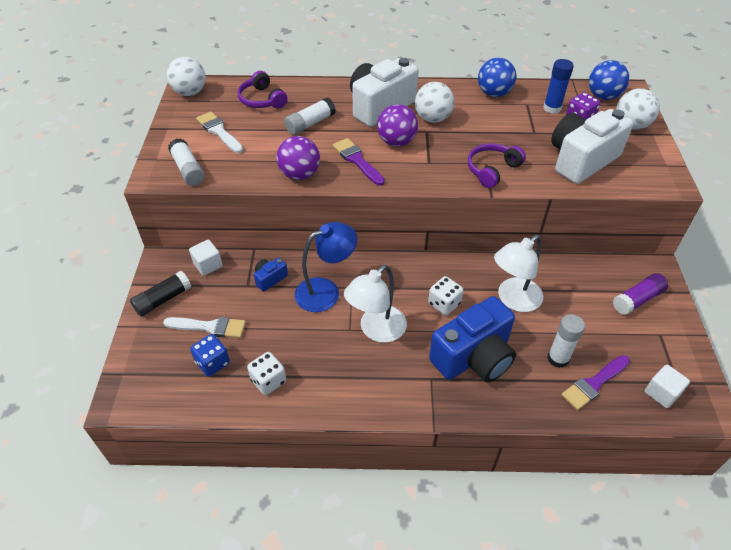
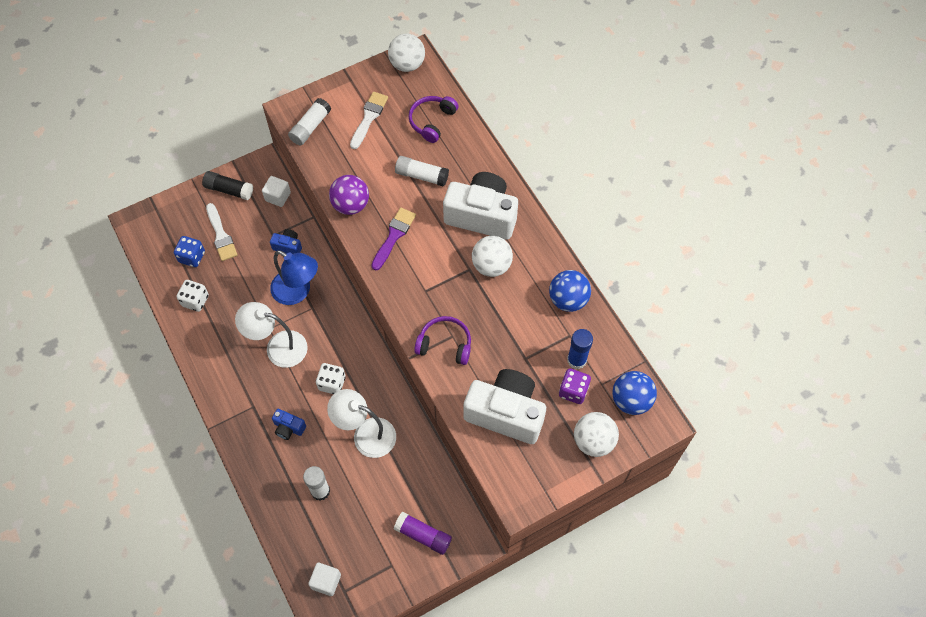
camera: 60 degrees right, 15 degrees up
purple ball [377,104,418,147] -> none
blue camera [429,296,516,383] -> blue camera [272,409,306,440], size x0.44
purple brush [561,355,630,410] -> none

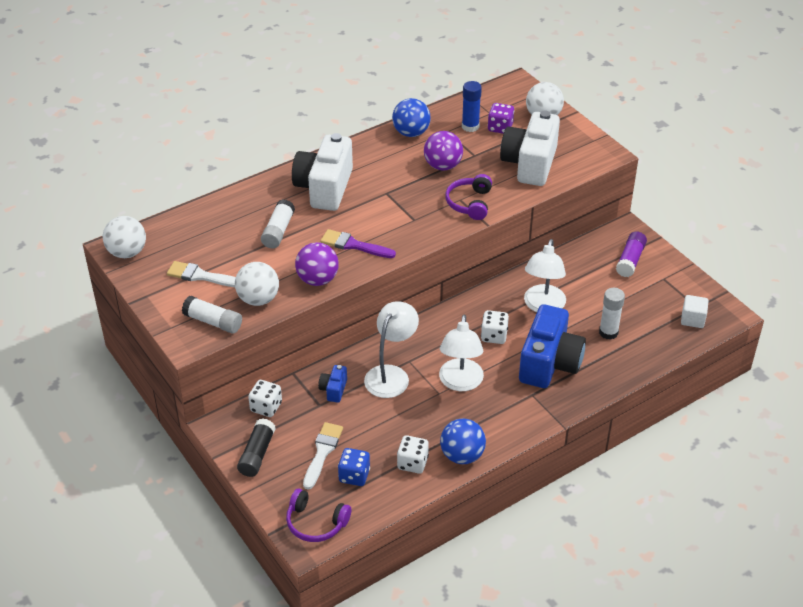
camera: 95 degrees left, 20 degrees down
white brush [206,203,238,261] -> white brush turned 45 degrees counterclockwise [303,422,343,490]
white cube [262,176,291,207] -> white dice [248,380,282,417]
blue lamp [270,250,318,305] -> white lamp [364,301,419,398]
blue camera [272,409,306,440] -> blue camera [519,304,586,388], size x2.28
purple headphones [409,96,459,143] -> purple headphones moved to [286,489,351,542]
white ball [472,236,513,277] -> white ball moved to [235,262,279,306]
blue ball [612,371,657,415] -> blue ball moved to [440,418,486,464]
none -> purple ball [424,131,463,171]

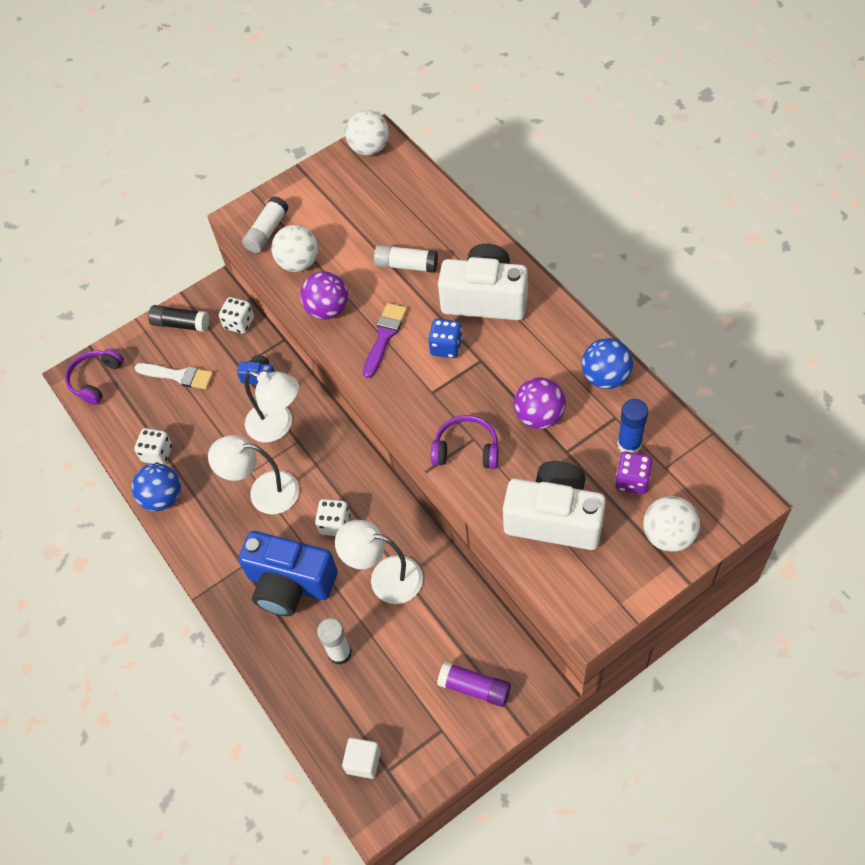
camera: 95 degrees right, 15 degrees up
white brush [167,261,236,287] -> none
blue dice [338,448,370,486] -> blue dice moved to [428,319,462,358]

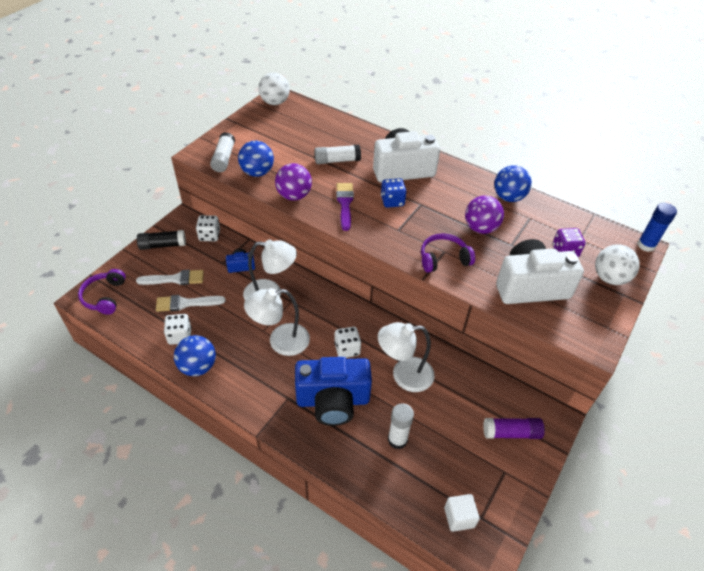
camera: 30 degrees left, 10 degrees down
white ball [271,225,318,272] -> blue ball [238,141,274,177]
blue glue stick [617,399,648,453] -> blue glue stick moved to [637,203,677,252]
none -> white brush [156,295,226,312]

